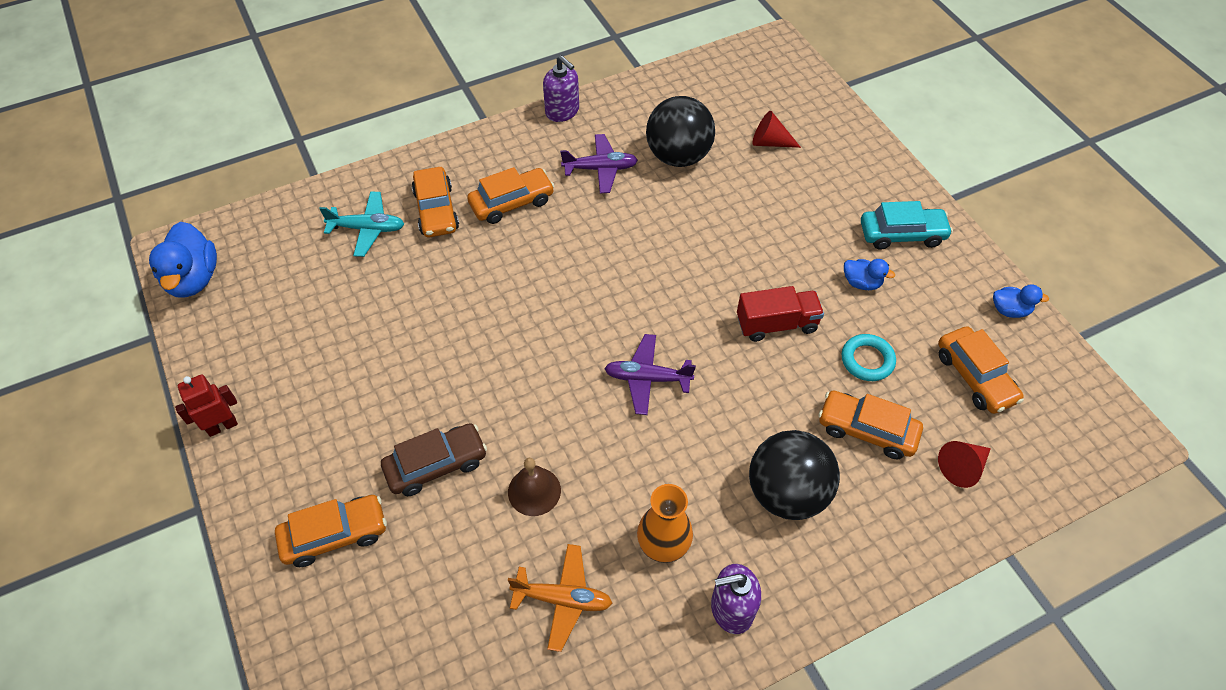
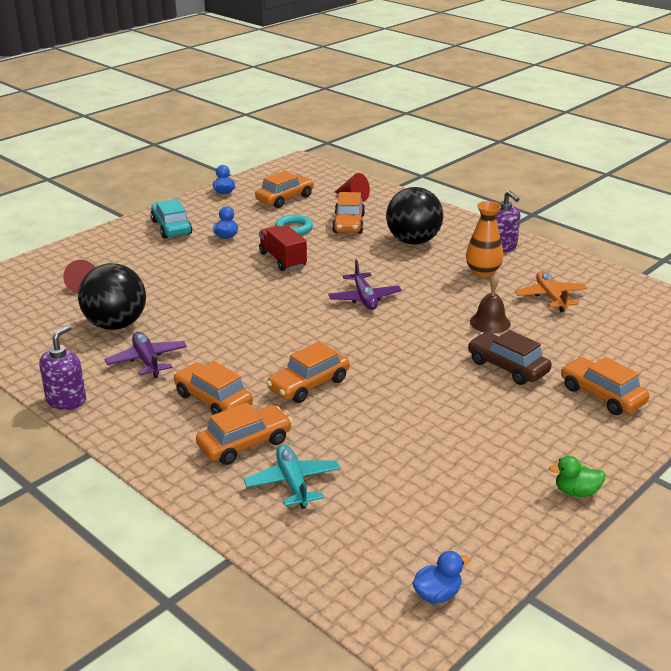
camera: 110 degrees left, 25 degrees down
blue duck [149,222,217,298] -> blue duck [412,551,469,603], size x0.54
red robot [175,374,238,437] -> green duck [549,456,606,497]
none -> orange car [266,341,349,403]

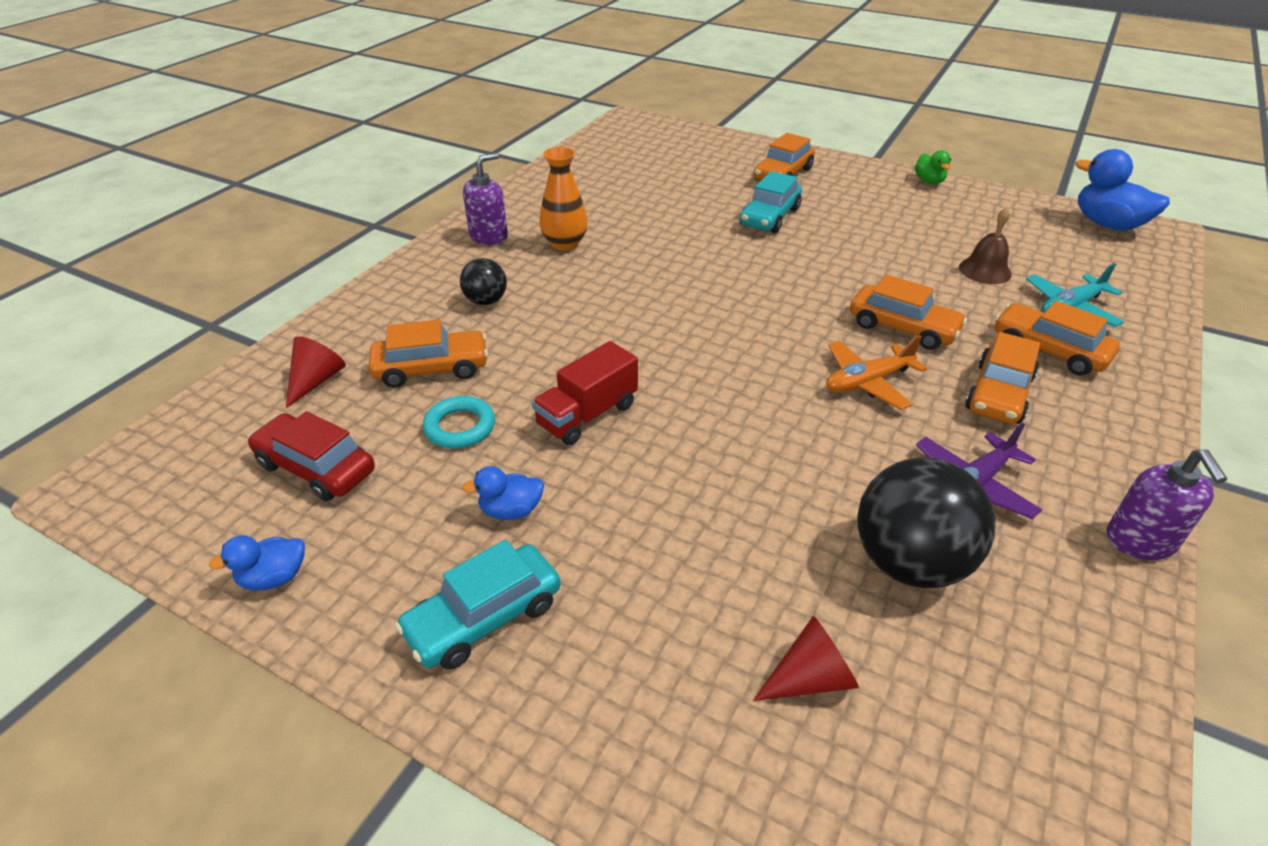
camera: 105 degrees left, 10 degrees up
purple soap dispenser [39,325,86,410] -> purple soap dispenser turned 105 degrees counterclockwise [1107,449,1227,560]
orange car [255,171,314,208] -> red car [248,411,375,501]
purple plane [328,260,402,310] -> none
black ball [386,187,443,245] -> black ball [460,258,507,305], size x0.53
blue duck [412,551,469,603] -> blue duck [1075,149,1170,231], size x1.85
brown car [468,330,552,385] -> turquoise car [740,171,802,233]
brown bell [470,274,511,334] -> brown bell moved to [959,207,1012,284]
orange plane [515,271,587,312] -> orange plane moved to [826,335,927,410]

